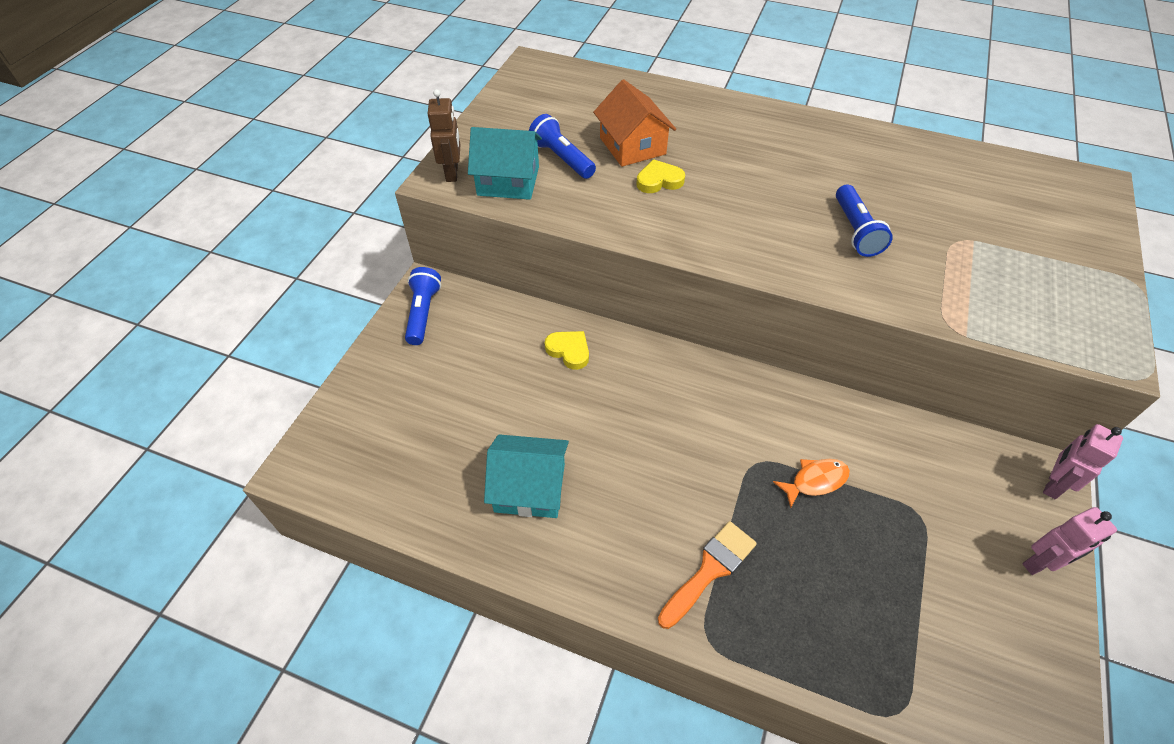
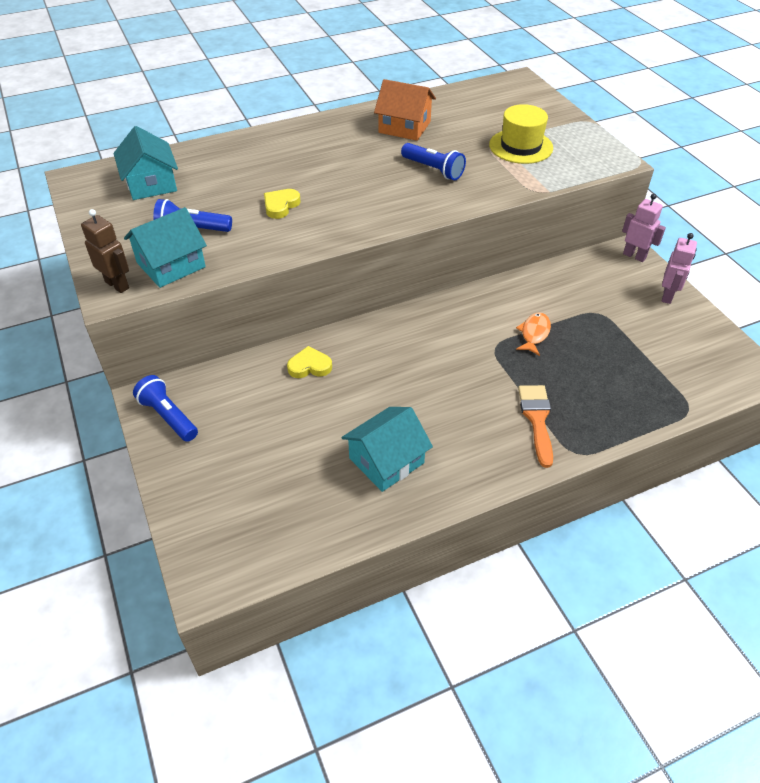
camera: 45 degrees left, 5 degrees down
orange house [593,79,676,167] -> orange house moved to [374,79,436,141]
pink robot [1043,424,1123,499] -> pink robot turned 135 degrees clockwise [622,194,666,262]
none -> turquoise house [113,126,178,200]
none -> yellow hat [489,104,553,164]

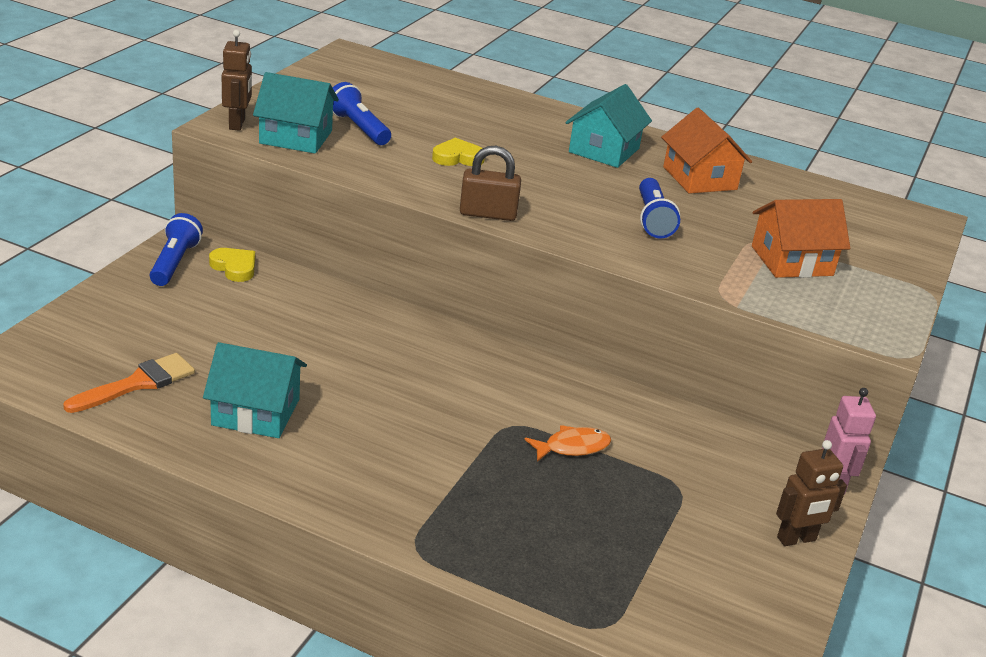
camera: 45 degrees right, 15 degrees down
turquoise house [113,126,178,200] -> turquoise house moved to [565,84,652,168]
yellow heart [287,346,332,378] -> yellow heart moved to [209,248,255,282]
yellow hat [489,104,553,164] -> orange house [752,199,850,278]
orange brush [518,385,553,468] -> orange brush moved to [63,353,195,413]
pink robot [662,233,697,304] -> brown robot [776,440,847,546]
none -> brown padlock [460,146,521,221]

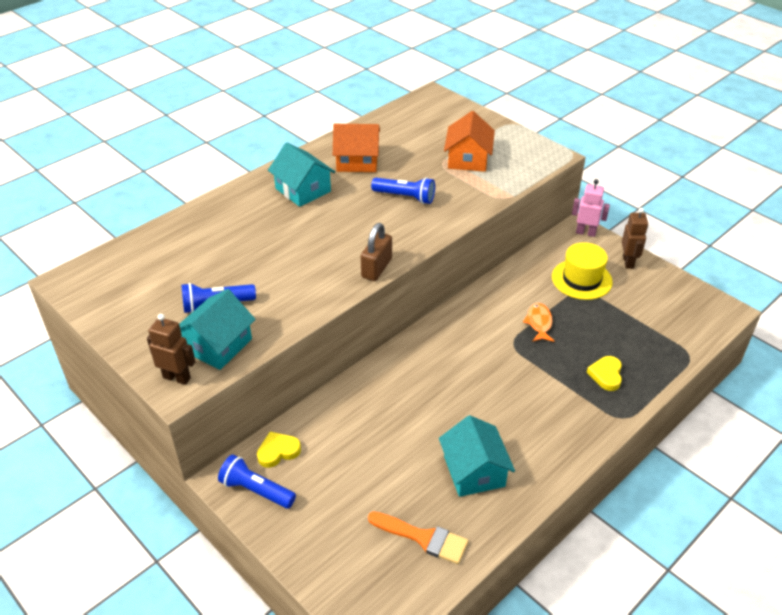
camera: 65 degrees left, 10 degrees up
orange brush [63,353,195,413] -> orange brush turned 135 degrees clockwise [368,511,468,564]
turquoise house [203,342,307,438] -> turquoise house turned 45 degrees counterclockwise [439,415,515,497]
yellow heart [432,138,485,166] -> yellow heart moved to [587,356,622,391]
none -> yellow hat [552,242,613,300]

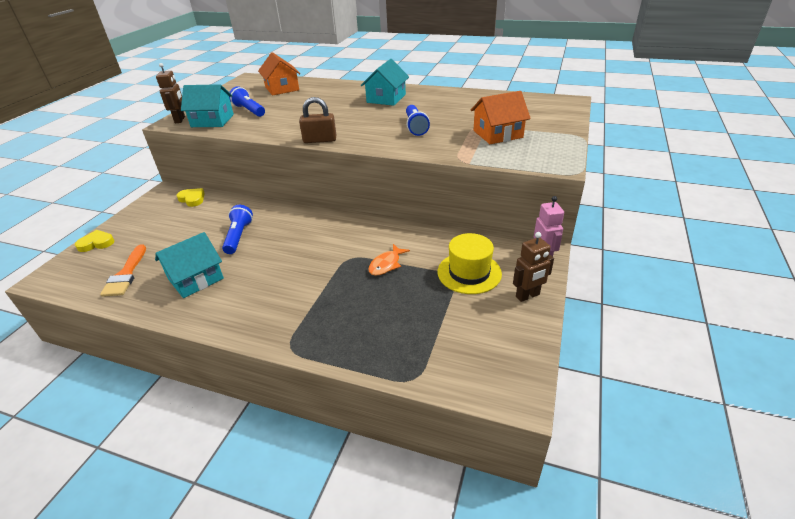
camera: 65 degrees right, 5 degrees down
blue flashlight [218,454,296,509] -> blue flashlight moved to [222,205,253,254]
orange house [333,124,380,172] -> orange house moved to [258,52,300,96]
orange fish [523,303,555,342] -> orange fish turned 150 degrees clockwise [368,244,410,276]
yellow heart [587,356,622,391] -> yellow heart moved to [75,230,114,252]

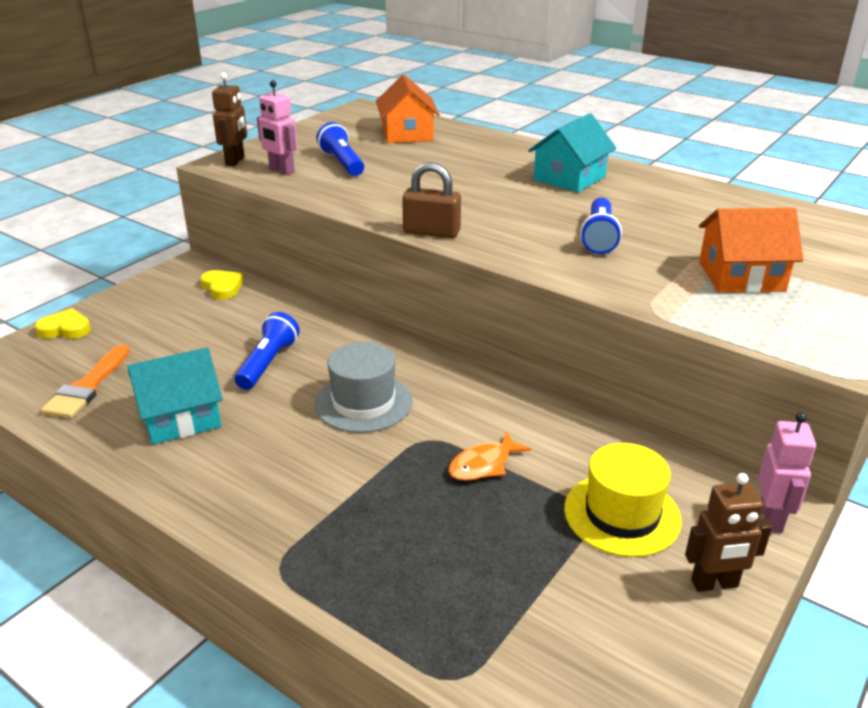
camera: 15 degrees right, 5 degrees down
turquoise house [181,84,234,127] -> pink robot [257,80,297,175]
none -> grey hat [315,342,413,433]

